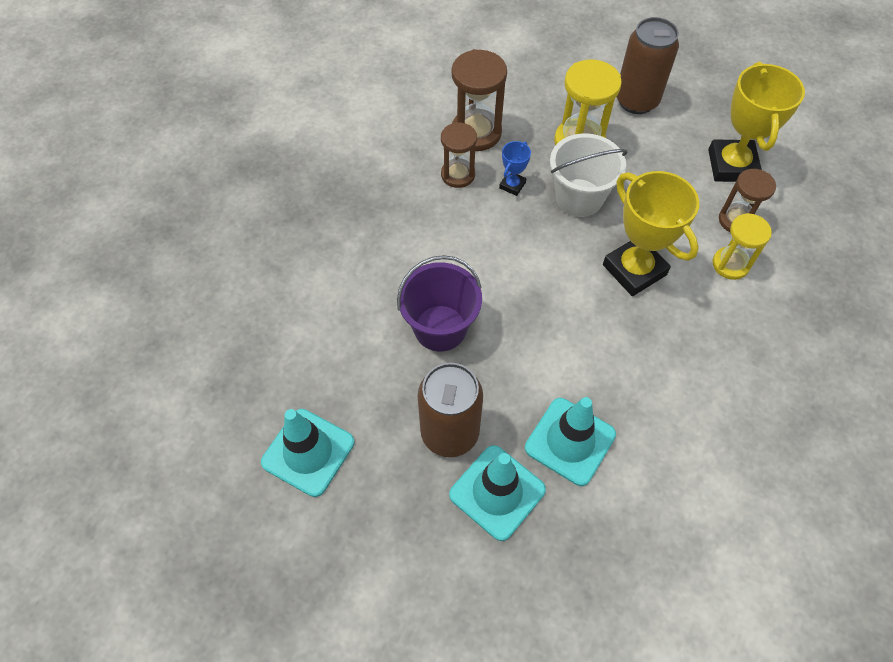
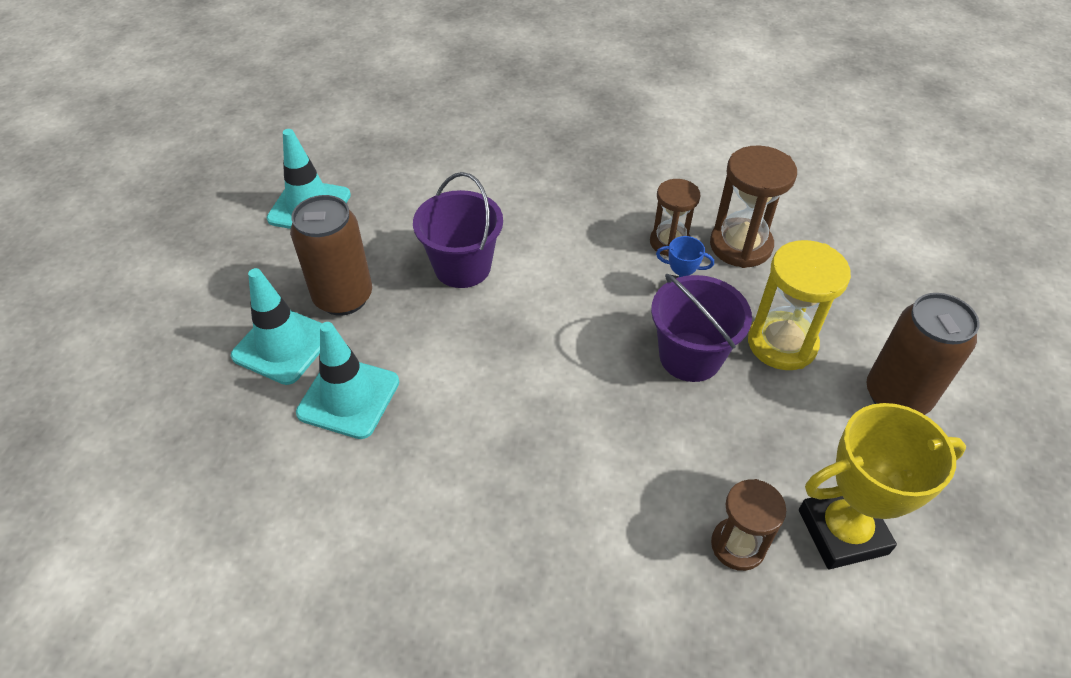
camera: 75 degrees right, 10 degrees down
white bucket [550,134,627,217] -> purple bucket [651,274,752,382]
yellow trophy [603,171,699,296] -> none
yellow hourglass [713,213,772,280] -> none

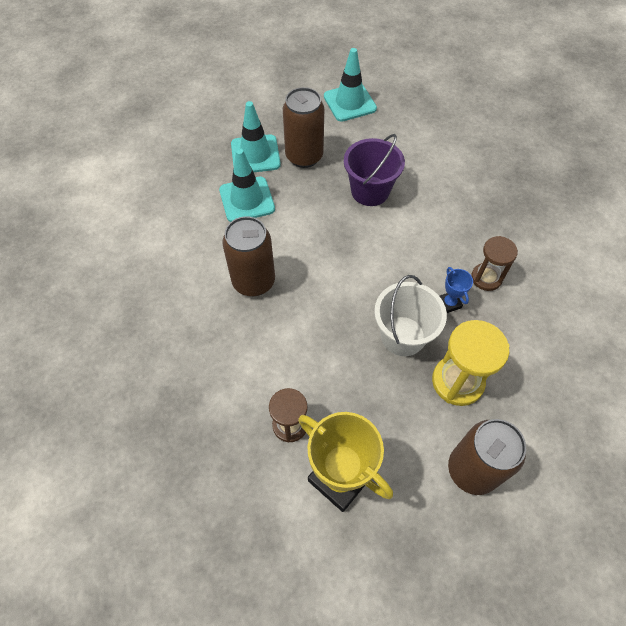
camera: 55 degrees right, 10 degrees up
purple bucket [651,274,752,382] -> white bucket [374,275,447,356]
brown hourglass [710,146,797,268] -> none
none -> brown can [222,216,275,296]

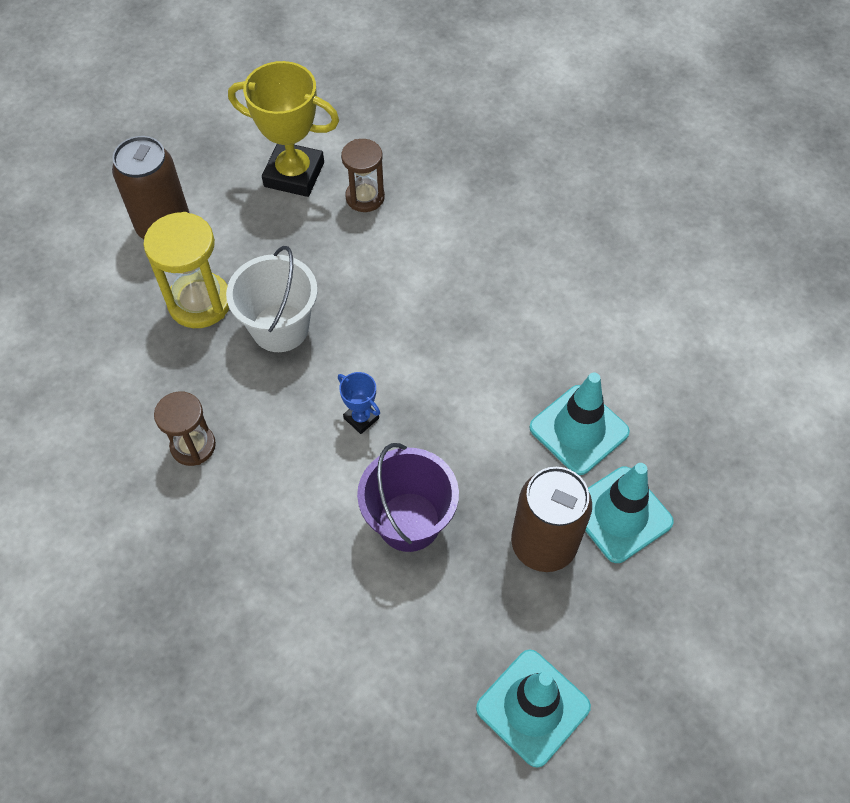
camera: 155 degrees right, 0 degrees up
brown can [222,216,275,296] -> none
blue trophy [440,267,473,313] -> blue trophy moved to [338,372,380,434]

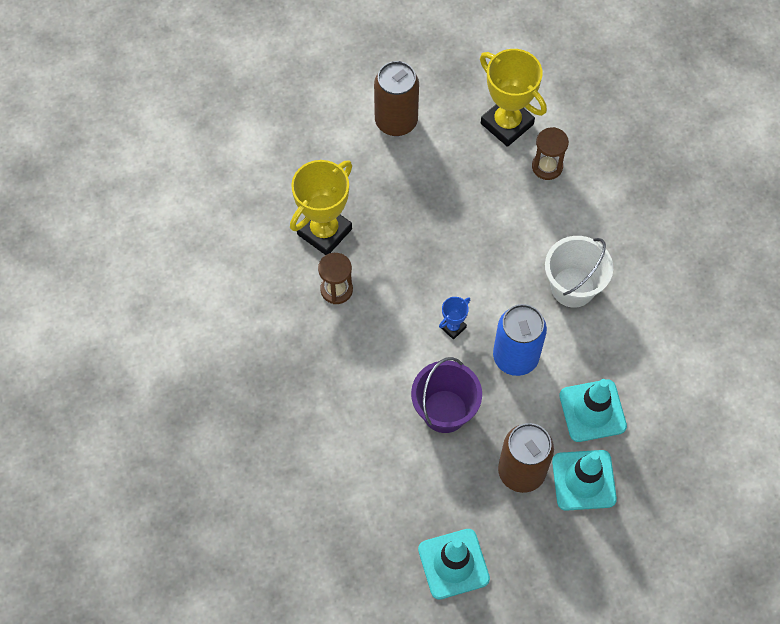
camera: 30 degrees right, 5 degrees up
yellow hourglass [143,212,229,328] -> none
white bucket [226,246,318,352] -> white bucket moved to [545,236,613,308]
blue trophy [338,372,380,434] -> blue trophy turned 60 degrees clockwise [439,297,470,340]
none -> yellow trophy [290,160,352,255]
none -> blue can [493,304,547,376]

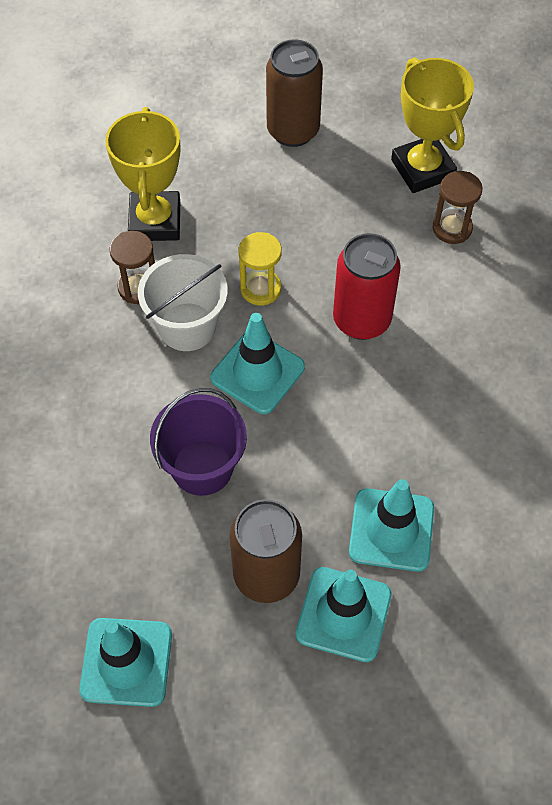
camera: 20 degrees right, 5 degrees down
yellow trophy [290,160,352,255] -> yellow trophy turned 60 degrees counterclockwise [105,107,181,241]
blue trophy [439,297,470,340] -> turquoise traffic cone [210,313,305,414]
blue can [493,304,547,376] -> none
white bucket [545,236,613,308] -> white bucket moved to [138,254,228,351]
none -> yellow hourglass [239,232,282,306]
none -> red can [333,233,401,340]

